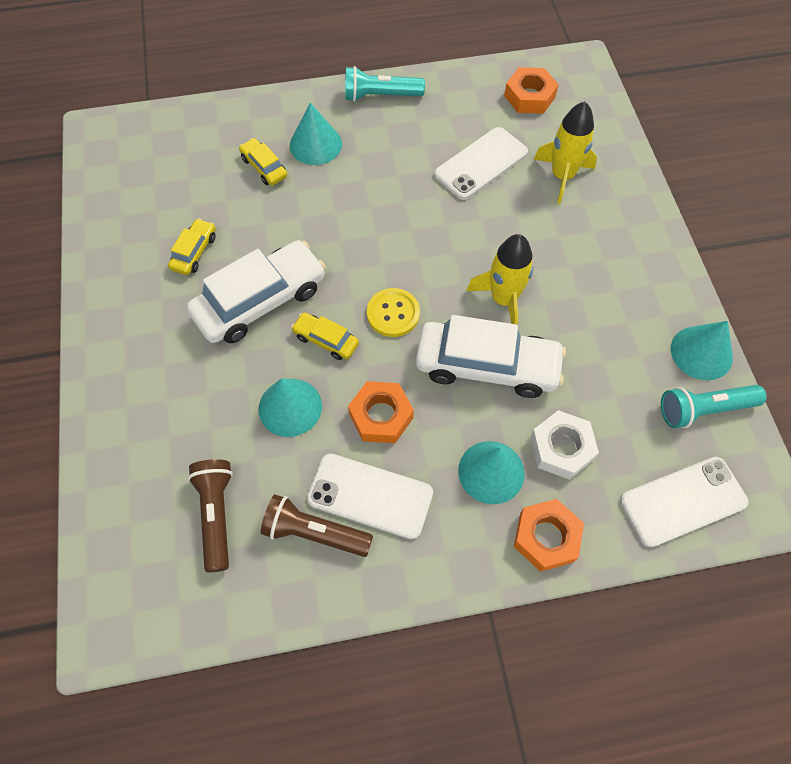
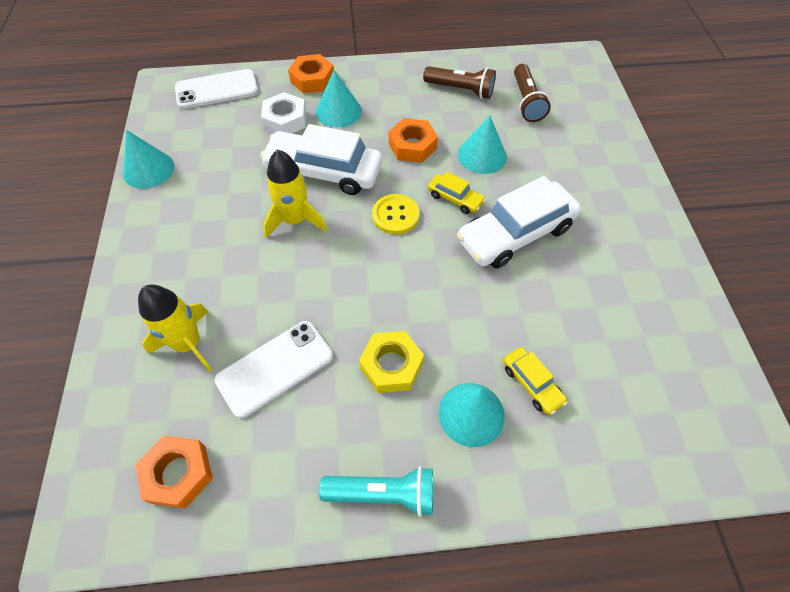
camera: 175 degrees left, 5 degrees down
yellow car [168,218,216,275] -> none
white phone [307,454,433,540] -> none
turquoise flashlight [661,385,767,428] -> none
none -> yellow nut [359,331,424,393]

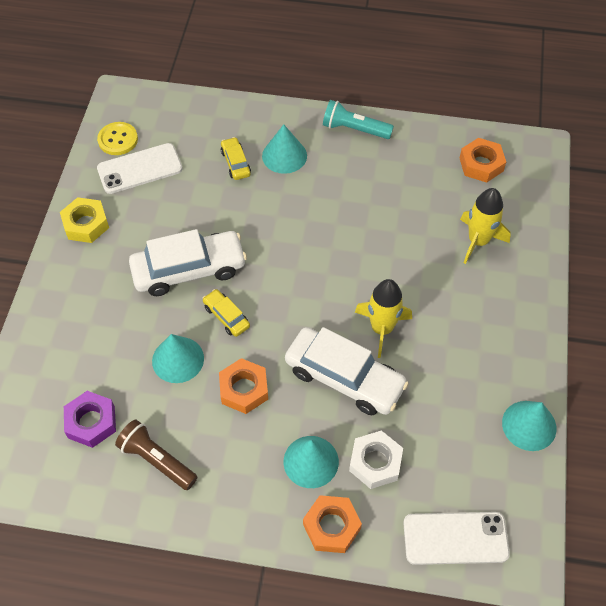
camera: 165 degrees left, 0 degrees up
white phone [214,321,333,418] -> white phone moved to [97,143,183,194]
yellow nut [359,331,424,393] -> yellow nut moved to [60,197,109,243]
yellow button [372,194,420,234] -> yellow button moved to [97,122,138,155]
brown flashlight [514,64,551,122] -> purple nut [64,391,116,448]

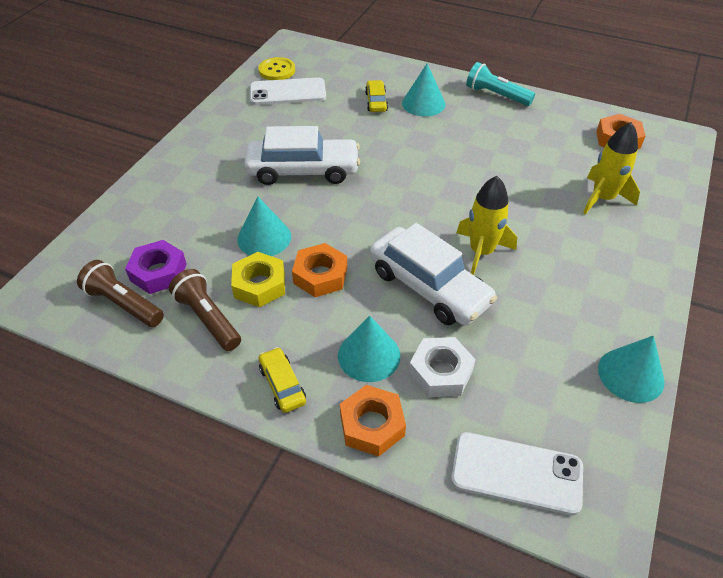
camera: 15 degrees right, 10 degrees down
yellow nut [60,197,109,243] -> yellow nut moved to [231,252,285,308]
yellow car [202,289,250,337] -> yellow car moved to [259,347,306,413]
none -> brown flashlight [77,260,164,327]

